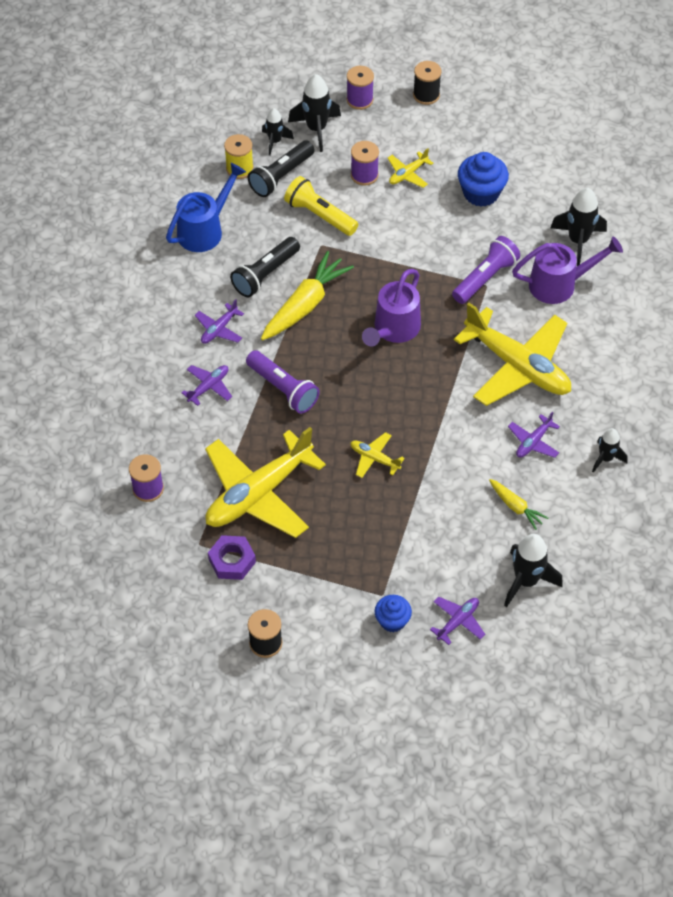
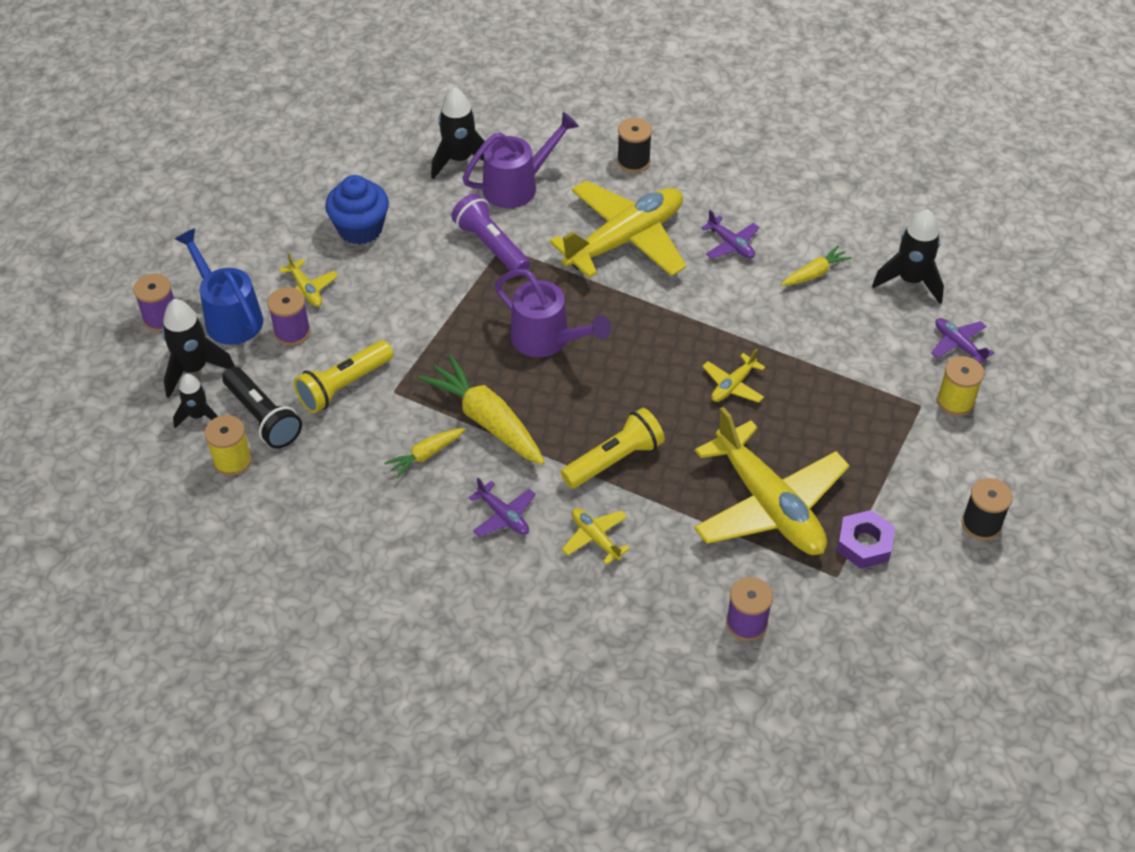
camera: 80 degrees left, 5 degrees down
blue watering can [166,163,246,252] -> blue watering can moved to [175,228,263,345]
purple plane [181,365,232,406] -> yellow plane [562,508,630,565]
black flashlight [230,237,300,297] -> yellow carrot [384,428,465,479]
purple flashlight [246,350,320,414] -> yellow flashlight [561,408,665,489]
blue cupcake [375,595,412,632] -> yellow spool [937,356,984,416]
black spool [413,61,442,105] -> black spool moved to [617,118,652,173]
purple watering can [512,237,623,304] -> purple watering can turned 60 degrees clockwise [462,112,579,208]
black rocket [592,428,628,473] -> none

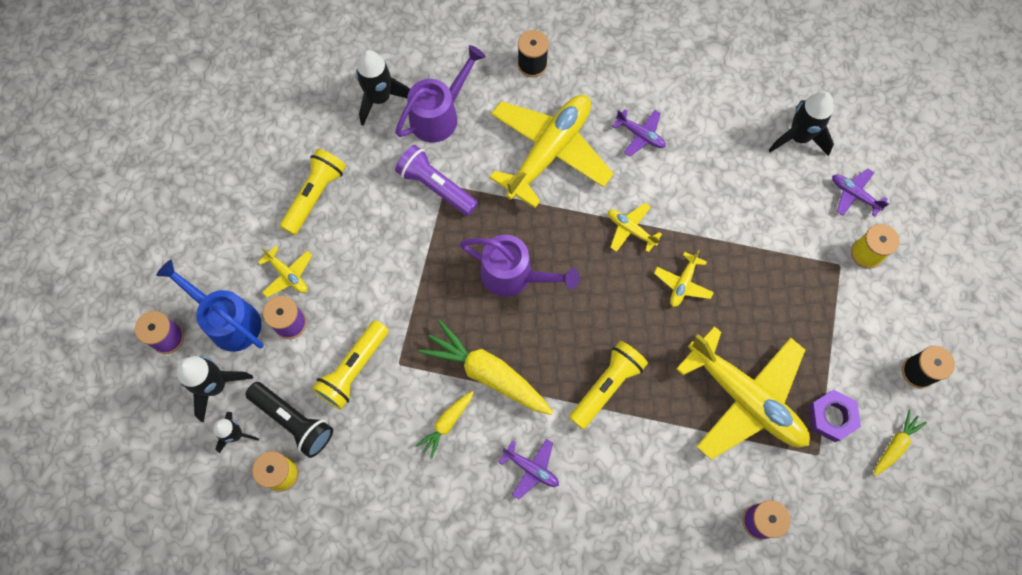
camera: 15 degrees left, 20 degrees up
blue cupcake [325,175,389,245] -> yellow flashlight [280,149,346,235]
yellow plane [562,508,630,565] -> yellow plane moved to [608,203,662,253]
yellow carrot [781,245,852,286] -> yellow carrot moved to [873,410,927,476]

